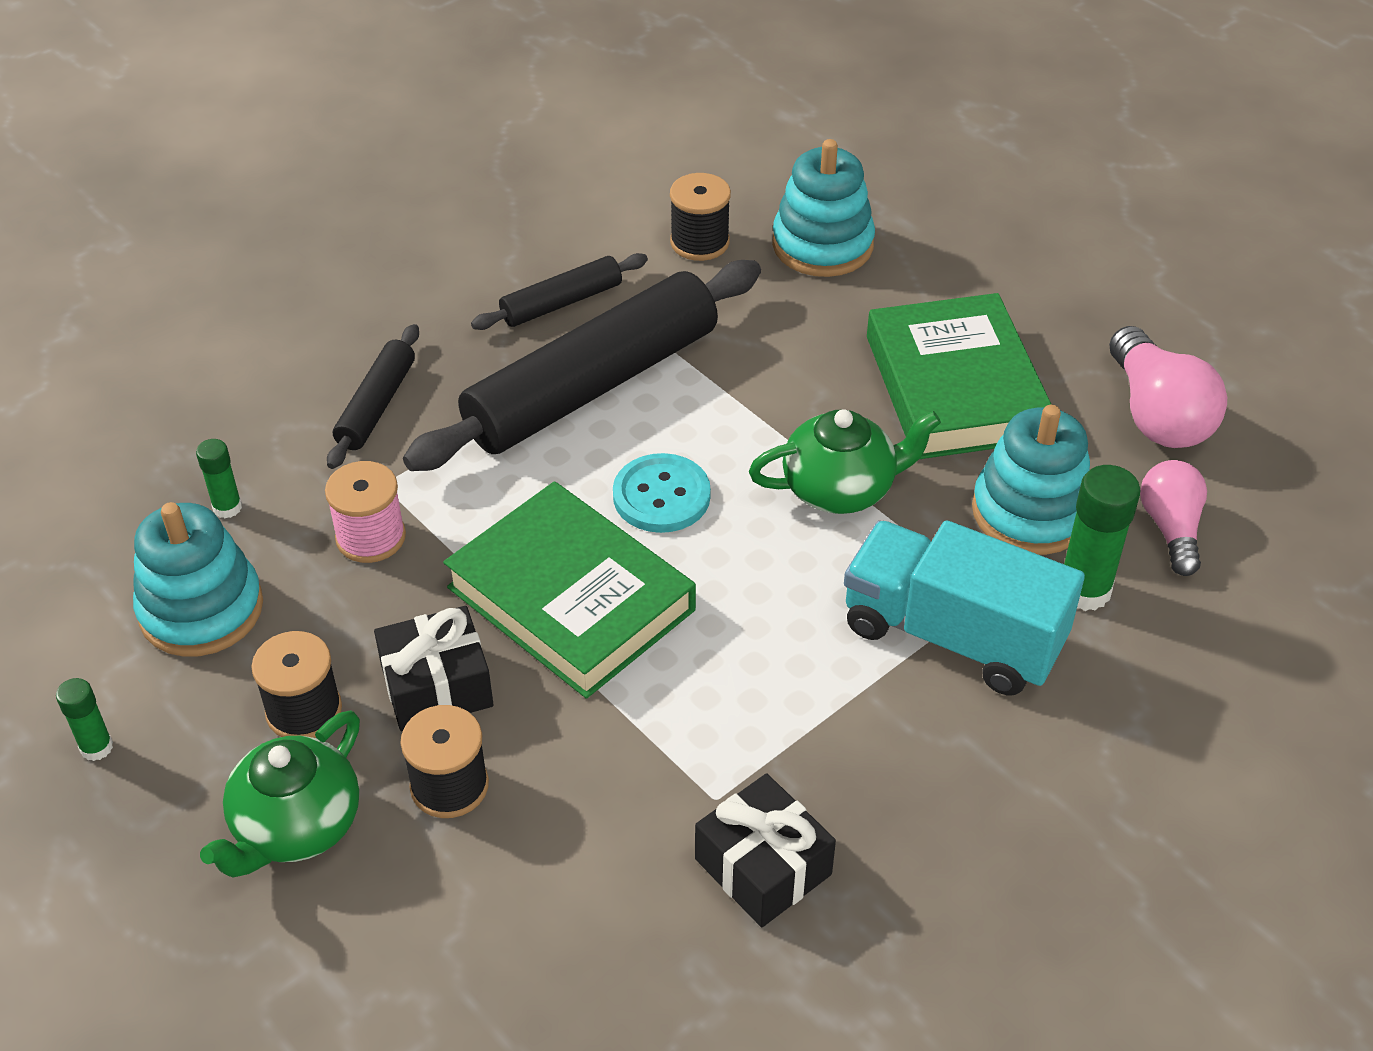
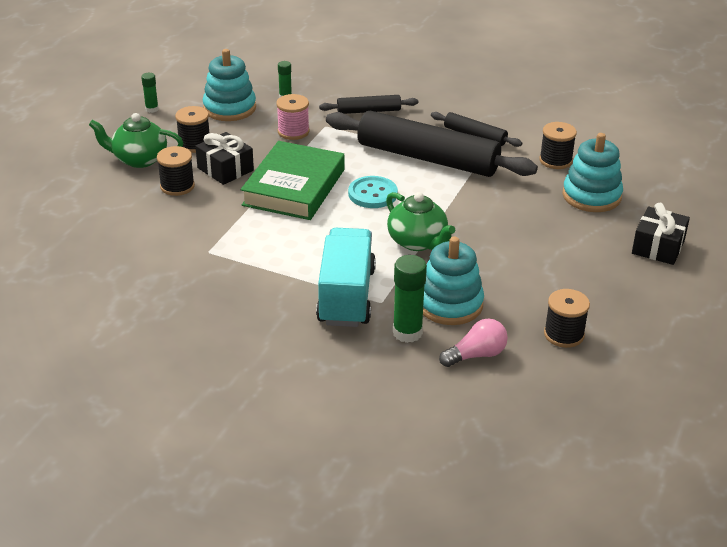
camera: 65 degrees right, 10 degrees down
black gift [695,773,836,927] -> black gift moved to [632,203,690,265]
green book [867,293,1052,459] -> none
pink light bulb [1109,326,1227,448] -> black spool [544,289,590,348]

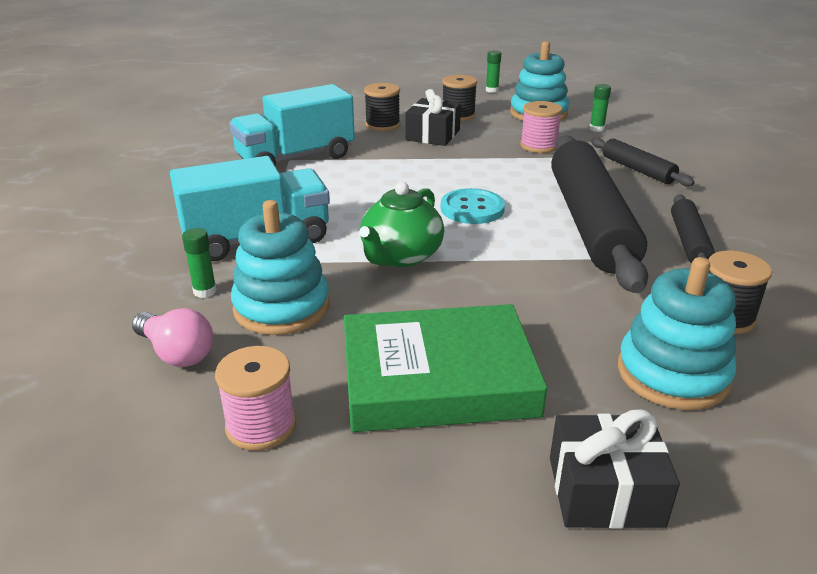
camera: 65 degrees right, 5 degrees down
green teapot [89,113,184,168] -> none
green book [241,141,345,220] -> green book moved to [344,304,547,432]
green glue stick [393,255,427,343] -> green glue stick [182,228,217,298], size x0.57
black spool [544,289,590,348] -> pink spool [215,346,296,451]
none -> turquoise truck [229,84,355,166]

